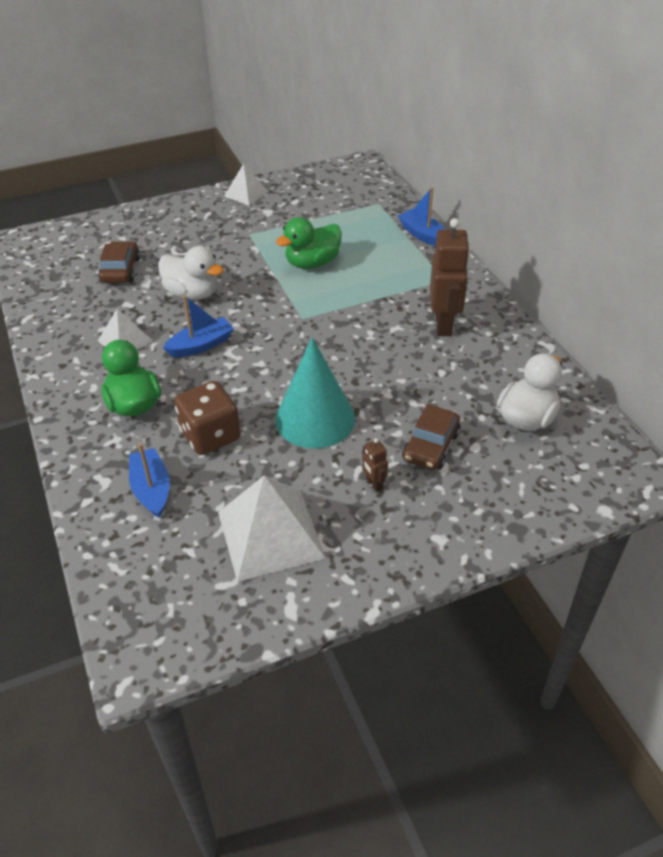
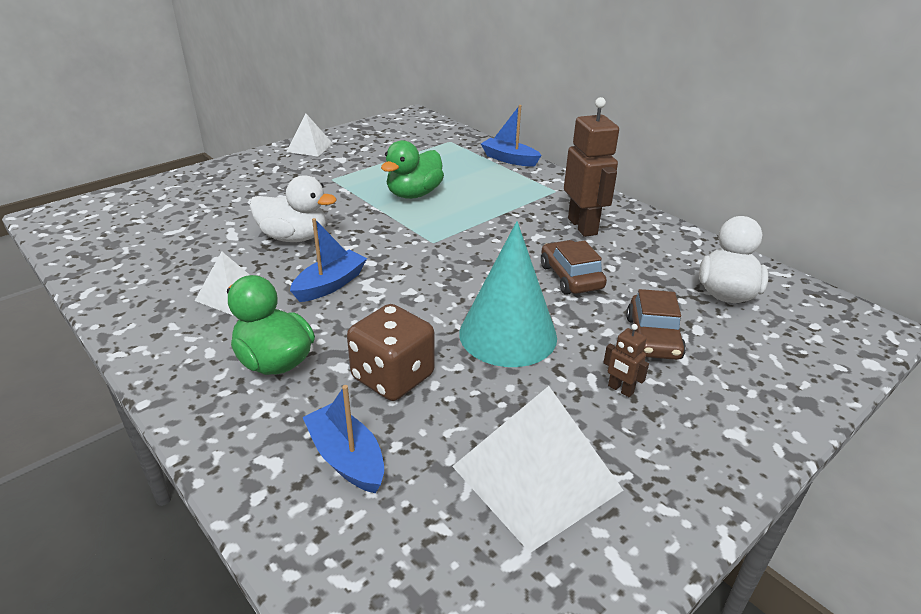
camera: 20 degrees left, 10 degrees down
brown car [98,241,140,283] -> brown car moved to [541,240,607,295]

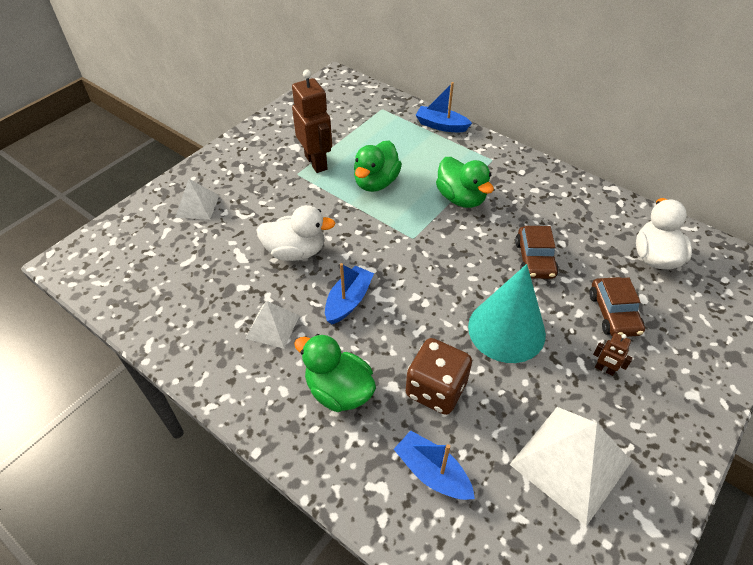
camera: 10 degrees left, 15 degrees up
white pyramid [287,114,333,156] -> white pyramid moved to [175,179,219,220]
brown car [541,240,607,295] -> brown car turned 150 degrees counterclockwise [515,226,559,279]
brown robot [564,97,619,237] -> brown robot moved to [292,70,332,173]
none -> green duck [436,157,494,208]

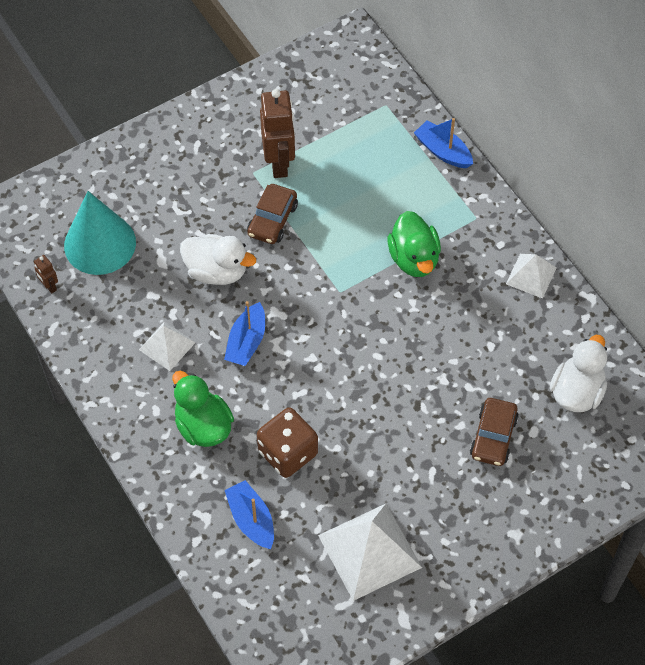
camera: 20 degrees right, 10 degrees up
white pyramid [175,179,219,220] -> white pyramid moved to [506,254,557,298]
blue boat [325,263,374,324] -> blue boat turned 150 degrees clockwise [224,301,265,366]
green duck [354,141,402,192] -> none
turquoise cone [468,264,546,363] -> turquoise cone moved to [64,191,136,275]
brown car [515,226,559,279] -> brown car moved to [247,184,298,244]
brown robot [593,333,633,376] -> brown robot moved to [34,255,58,293]

